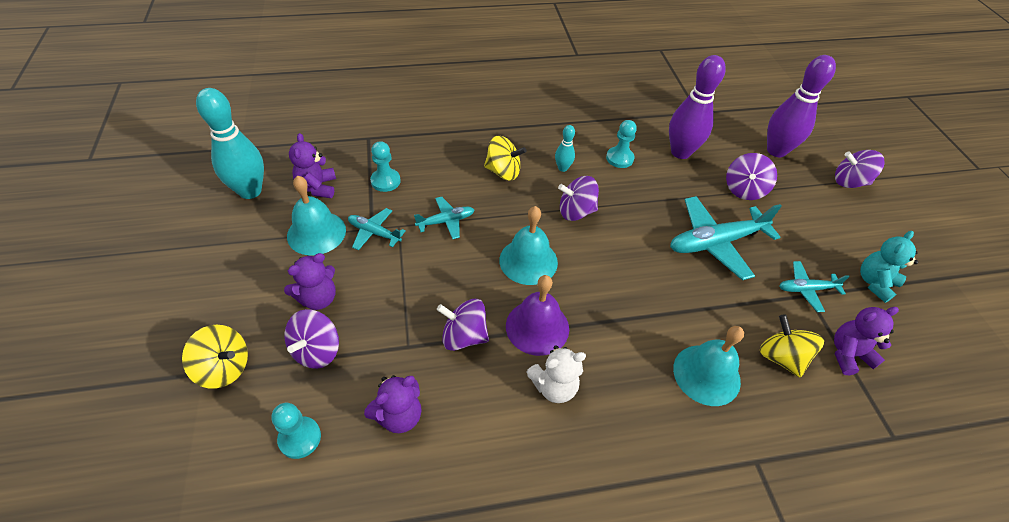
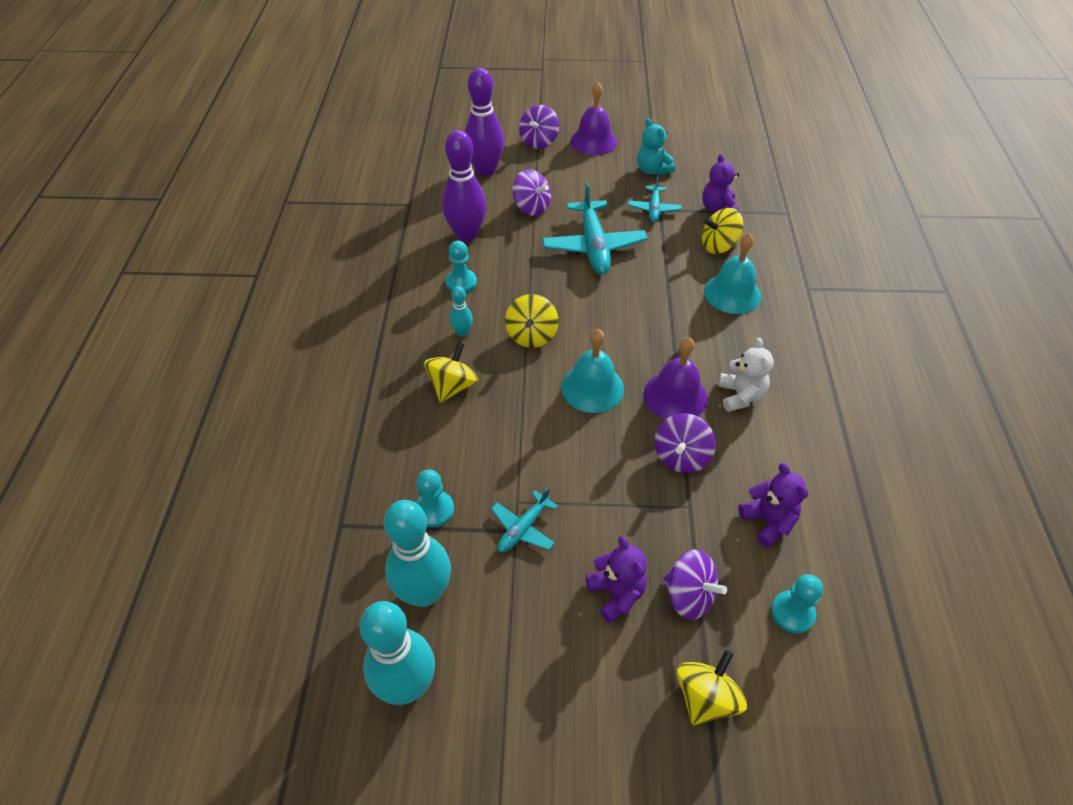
camera: 75 degrees left, 0 degrees up
turquoise bell [287,176,346,255] -> none
purple teddy bear [289,133,336,198] -> turquoise bowling pin [384,500,451,607]
turquoise plane [414,197,474,239] -> none
purple spinning top [558,176,599,221] -> yellow spinning top [505,294,558,348]
none -> purple bell [570,81,617,155]

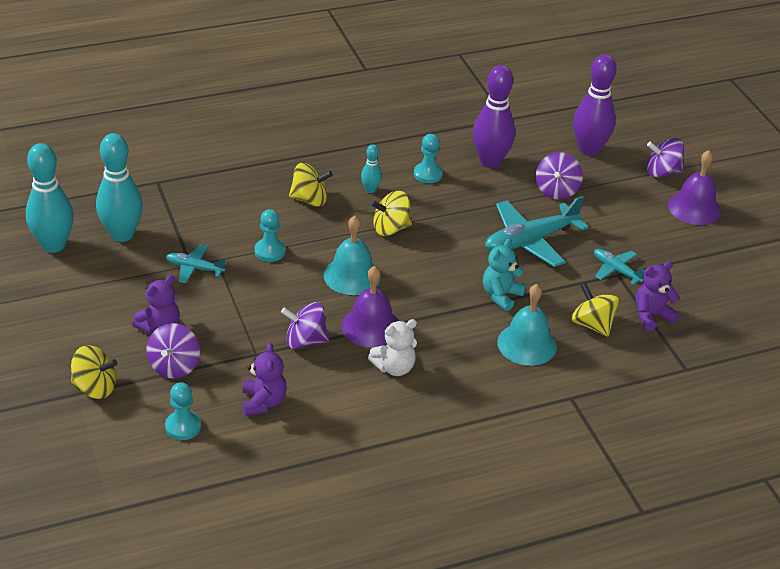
camera: 65 degrees right, 10 degrees down
turquoise pawn [416,469,454,527] -> turquoise pawn moved to [254,209,286,262]
turquoise plane [628,176,682,222] -> turquoise plane turned 60 degrees clockwise [594,249,645,285]
turquoise teddy bear [637,118,675,175] -> turquoise teddy bear moved to [483,238,526,311]
purple teddy bear [738,463,808,548] -> purple teddy bear turned 45 degrees counterclockwise [242,343,287,416]

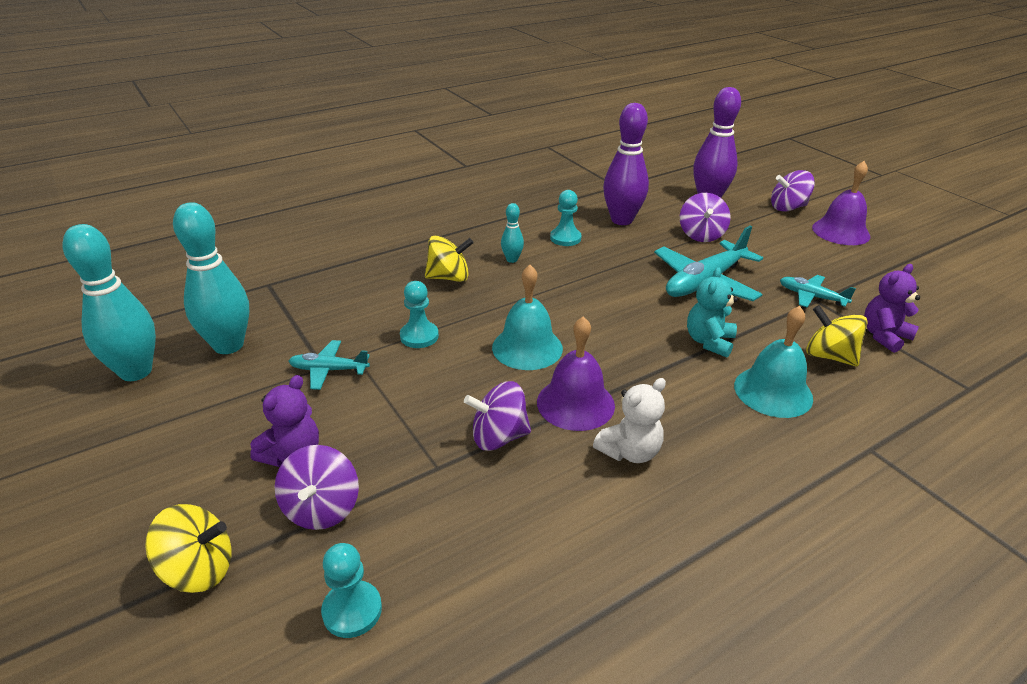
camera: 10 degrees left, 5 degrees down
purple teddy bear [242,343,287,416] -> none
yellow spinning top [370,191,412,236] -> none

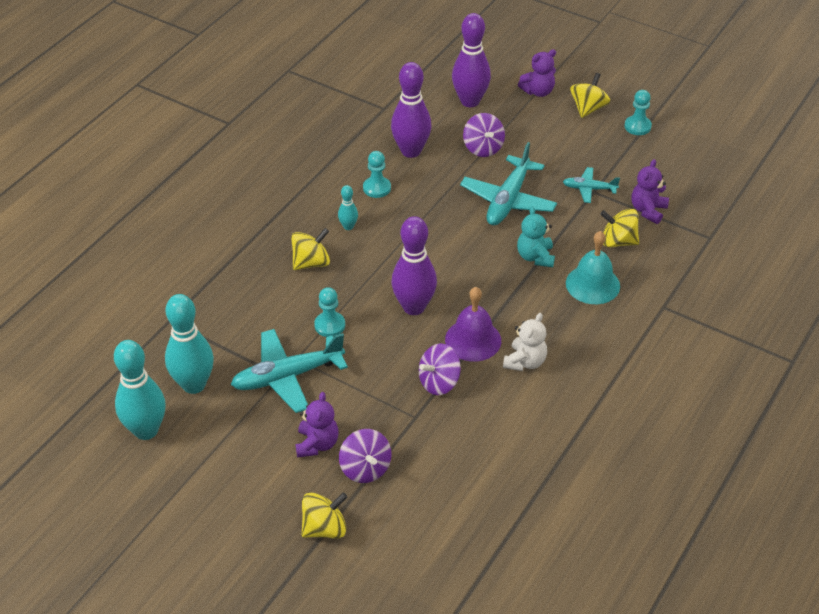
camera: 25 degrees left, 10 degrees up
turquoise plane [289,340,370,390] -> turquoise plane [231,329,348,413], size x1.87
turquoise pawn [321,543,382,638] -> turquoise pawn moved to [625,90,652,135]
turquoise bell [492,265,563,370] -> purple bowling pin [391,216,437,315]
purple spinning top [771,170,815,212] -> purple teddy bear [518,49,556,97]
purple bell [812,161,870,245] -> yellow spinning top [570,73,610,118]

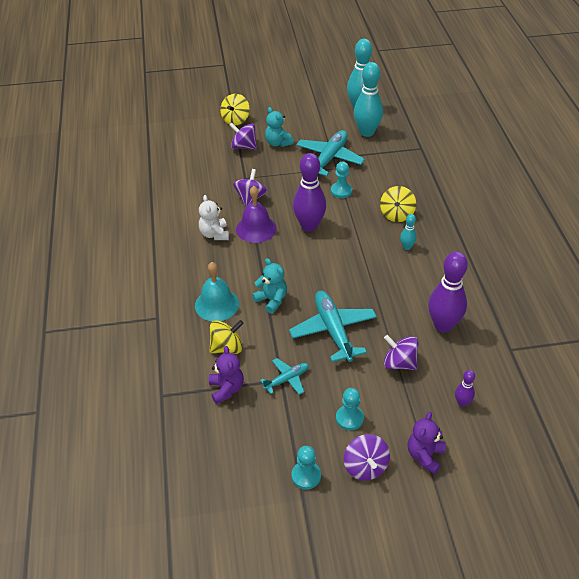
camera: 140 degrees right, 0 degrees up
purple teddy bear [295,392,338,458] -> turquoise teddy bear [265,107,294,147]
turquoise pawn [363,151,391,198] -> turquoise pawn moved to [336,388,364,430]
purple bowling pin [452,13,491,107] -> purple bowling pin [455,370,475,407], size x0.48
yellow spinning top [570,73,610,118] -> purple spinning top [344,434,390,481]

